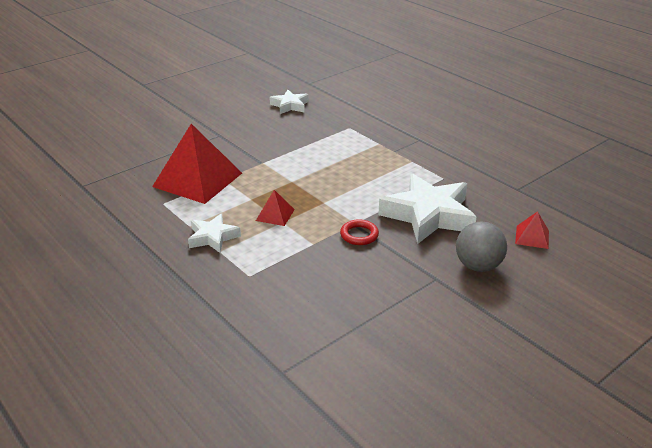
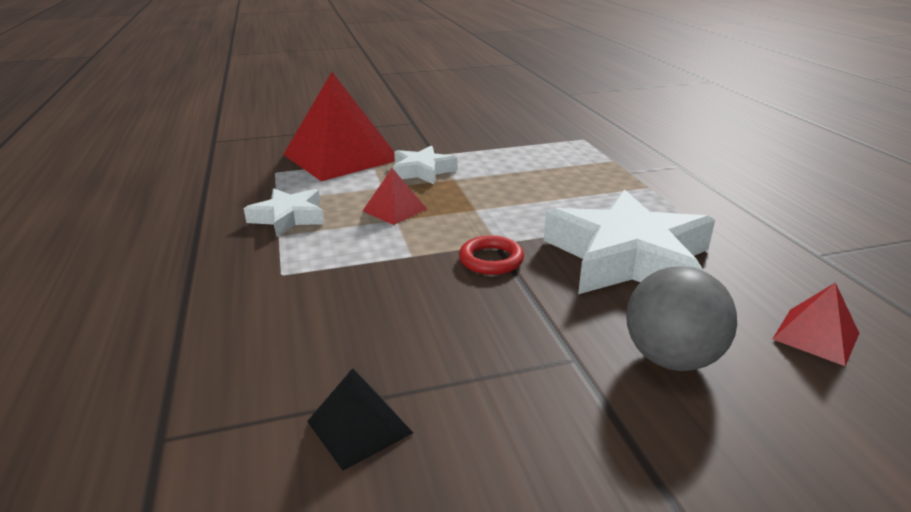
camera: 25 degrees right, 5 degrees down
white star [269,90,309,114] -> white star moved to [393,145,458,184]
none -> black pyramid [307,368,413,471]

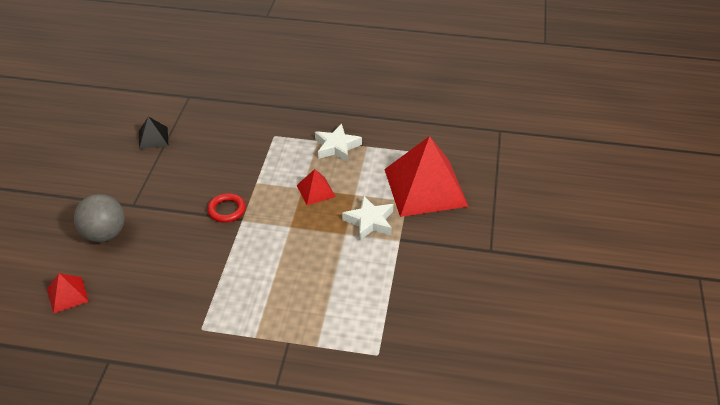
camera: 115 degrees right, 15 degrees up
white star [544,189,715,294] -> none

